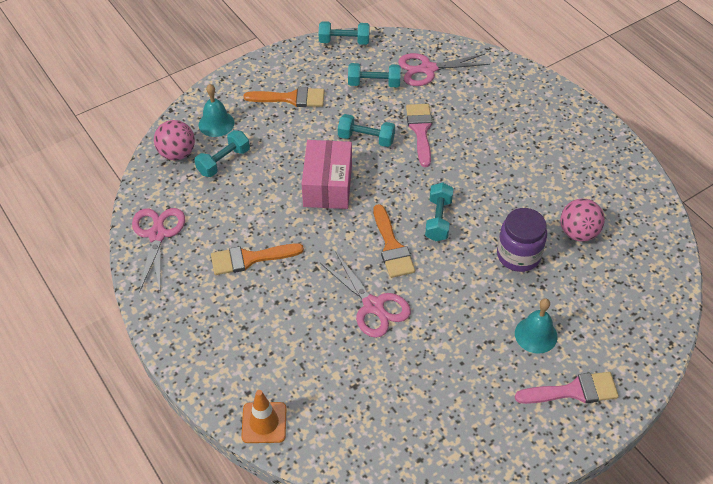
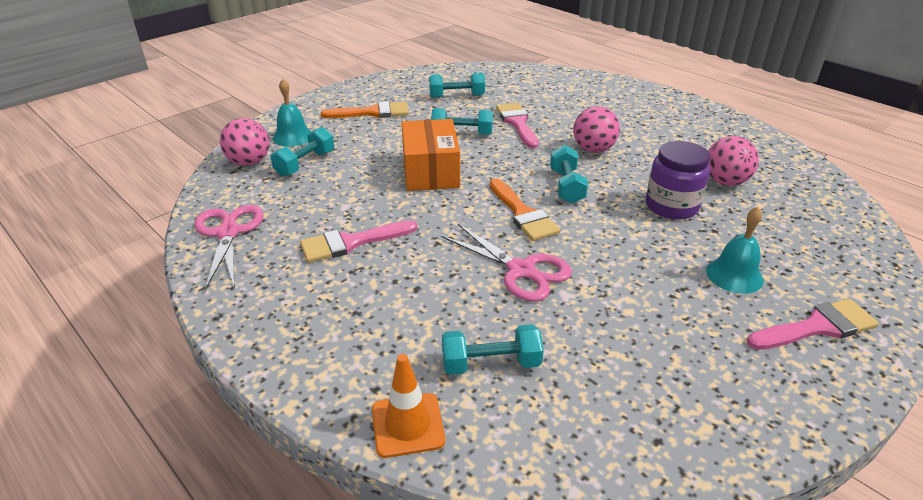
camera: 10 degrees left, 15 degrees down
orange brush [211,243,304,275] -> pink brush [300,220,417,263]
pink box [302,140,352,209] -> orange box [402,119,460,191]
turquoise dumbbell [319,21,370,45] -> turquoise dumbbell moved to [442,324,544,375]
pink scissors [398,53,490,86] -> none
none -> pink ball [573,106,620,153]

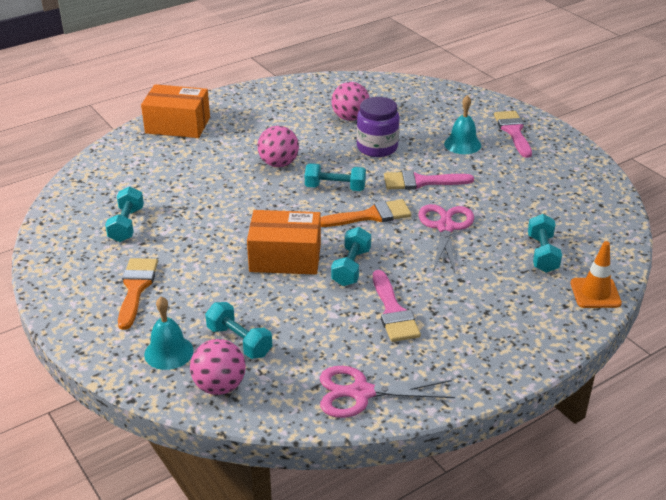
camera: 80 degrees left, 0 degrees up
turquoise dumbbell [431,108,493,135] -> turquoise dumbbell moved to [331,227,371,286]
pink scissors [441,224,572,301] -> pink scissors turned 45 degrees counterclockwise [418,204,474,273]
pink brush [496,103,539,148] -> pink brush moved to [384,170,474,190]
none -> orange box [141,84,210,138]

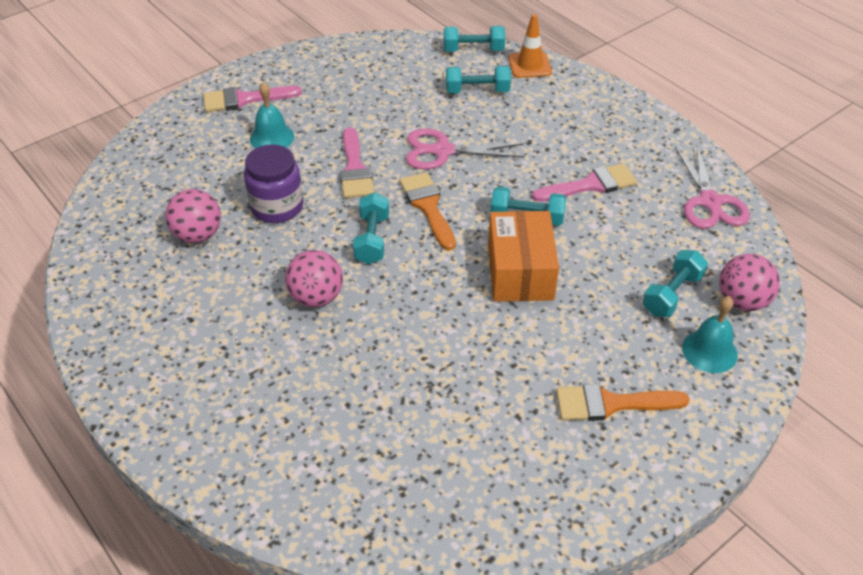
camera: 95 degrees left, 10 degrees up
turquoise dumbbell [105,186,144,242] -> turquoise dumbbell moved to [444,26,505,52]
orange box [141,84,210,138] -> none

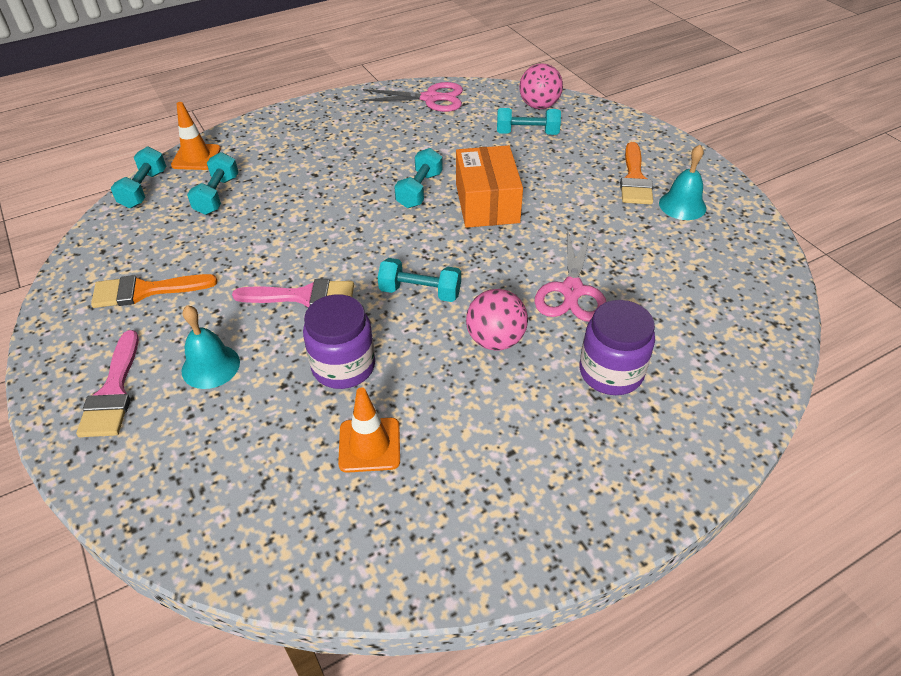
camera: 80 degrees left, 0 degrees up
pink ball [165,189,221,243] -> orange traffic cone [338,387,400,473]
orange brush [399,172,456,250] -> orange brush moved to [91,274,217,308]
pink scissors [406,129,525,169] -> pink scissors moved to [534,228,606,322]
orange box [488,211,559,302] -> orange box turned 75 degrees clockwise [456,145,523,228]
pink brush [532,163,637,202] -> none
turquoise dumbbell [643,250,708,317] -> turquoise dumbbell turned 45 degrees counterclockwise [497,108,561,135]
turquoise bell [682,296,738,373] -> turquoise bell moved to [659,145,706,220]
none -> purple jar [580,300,655,395]

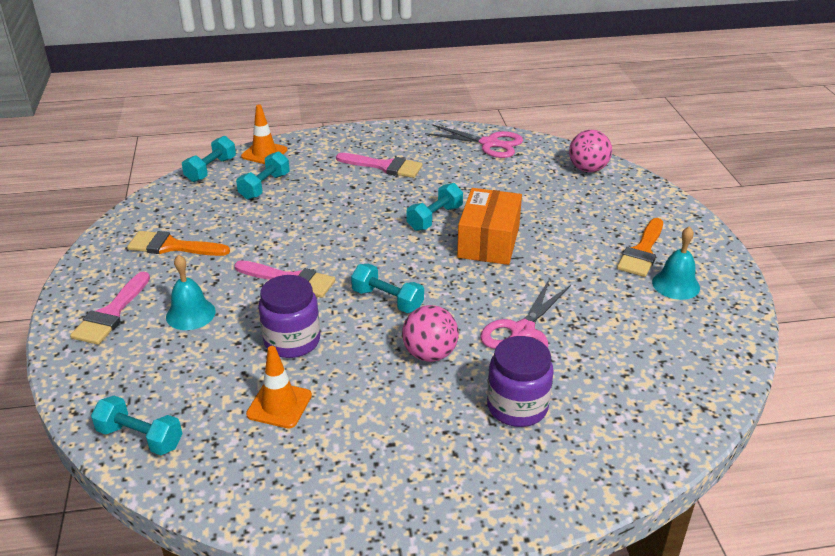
camera: 20 degrees right, 10 degrees down
turquoise dumbbell [497,108,561,135] -> turquoise dumbbell moved to [91,396,183,455]
none -> pink brush [336,153,423,178]

